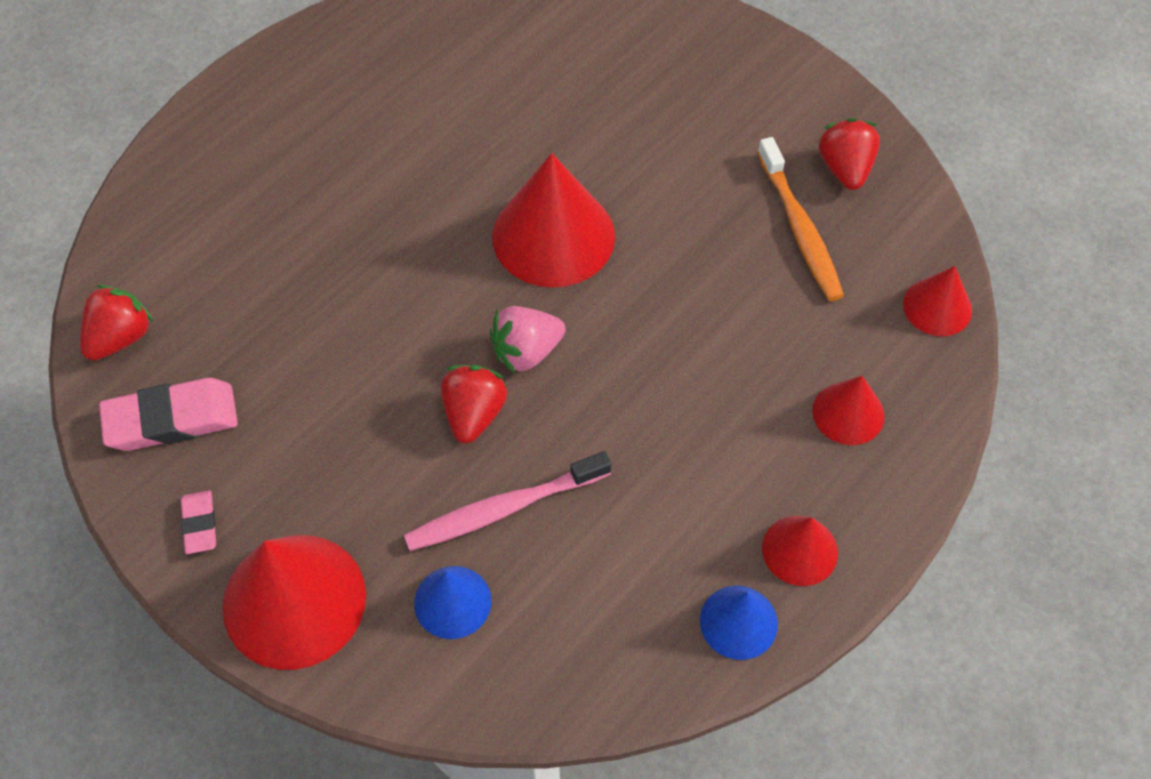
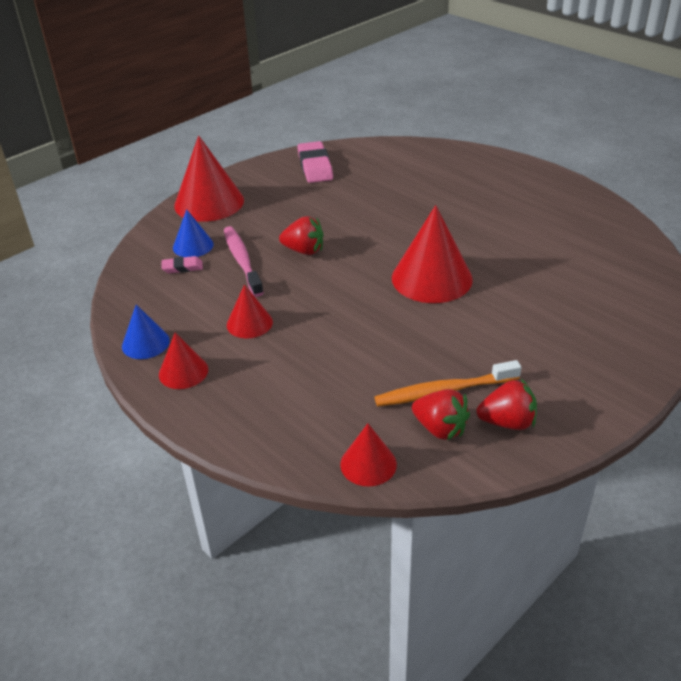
camera: 95 degrees right, 20 degrees down
red strawberry [80,285,154,361] -> red strawberry moved to [412,389,470,440]
pink eraser [181,491,216,554] -> pink eraser moved to [161,256,203,273]
pink strawberry [490,306,566,374] -> none
red cone [812,375,885,445] -> red cone moved to [227,284,273,338]

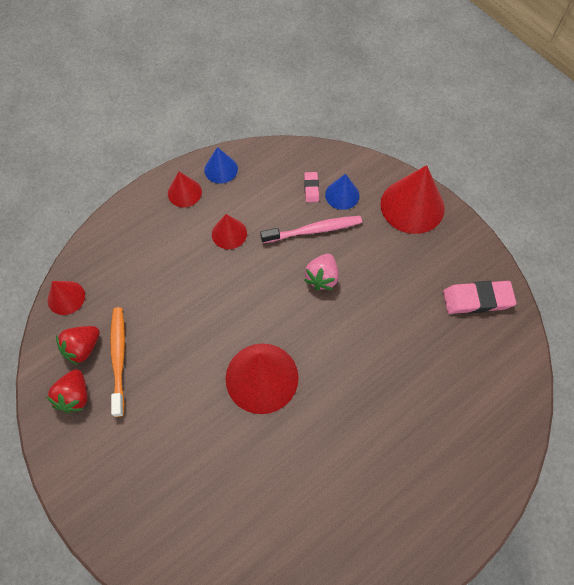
camera: 95 degrees right, 25 degrees up
red strawberry [279,216,324,255] -> pink strawberry [304,254,339,291]

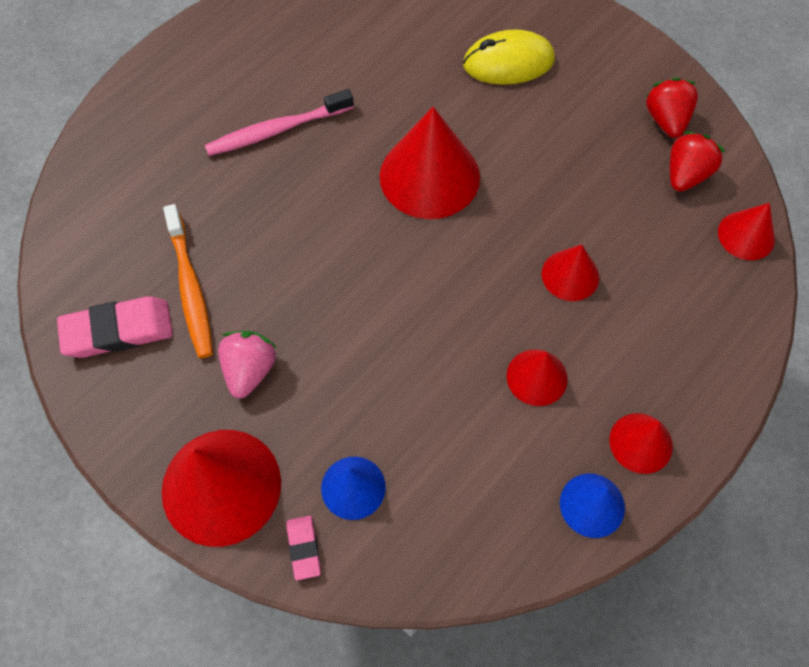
camera: 170 degrees right, 0 degrees up
orange toothbrush [110,307,125,417] -> orange toothbrush moved to [163,204,213,358]
pink toothbrush [260,216,362,243] -> pink toothbrush moved to [205,89,354,156]
pink eraser [304,172,319,202] -> pink eraser moved to [286,515,321,581]
pink strawberry [304,254,339,291] -> pink strawberry moved to [218,331,277,398]
none -> yellow mouse [463,30,555,85]
none -> red cone [541,245,599,301]

